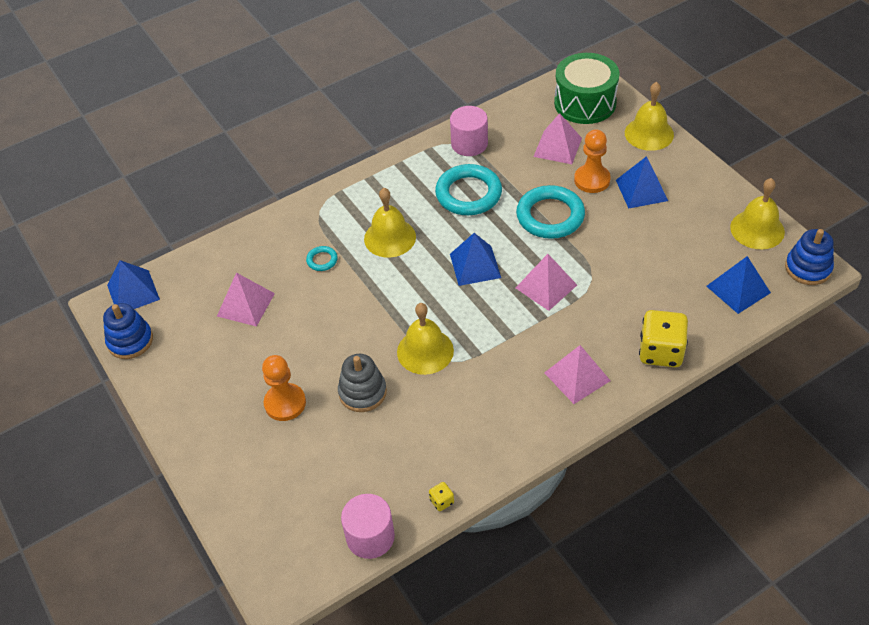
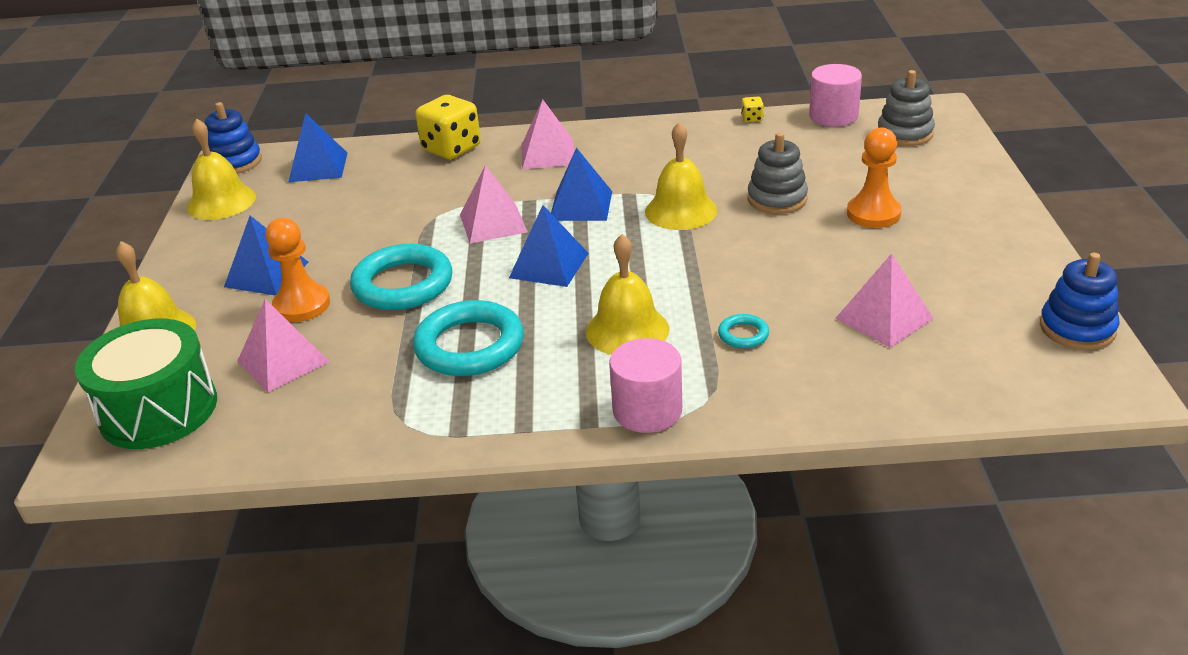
camera: 150 degrees left, 15 degrees down
blue pyramid [107,260,160,309] -> blue pyramid moved to [551,148,612,221]
pink cylinder [450,106,488,156] -> pink cylinder moved to [609,338,682,433]
none -> grey stacking toy [878,70,935,146]

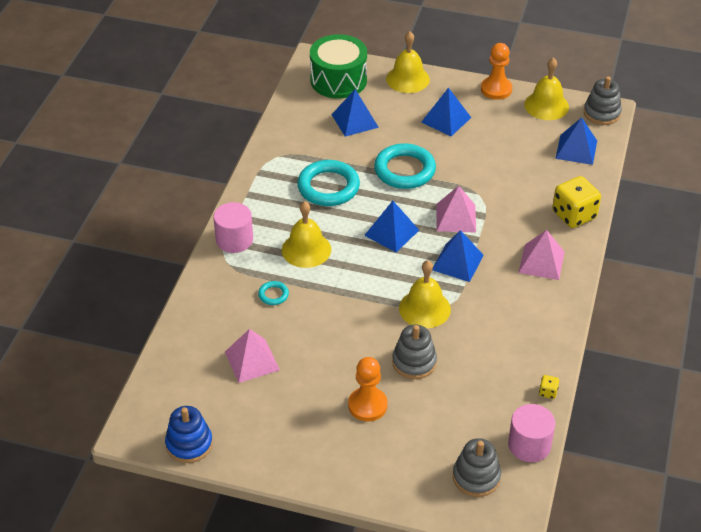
camera: 105 degrees right, 10 degrees up
blue stacking toy [205,102,262,174] -> grey stacking toy [584,76,622,125]
pink pyramid [237,299,329,392] -> blue pyramid [332,89,379,137]
orange pawn [265,218,330,322] -> orange pawn moved to [481,43,512,100]

